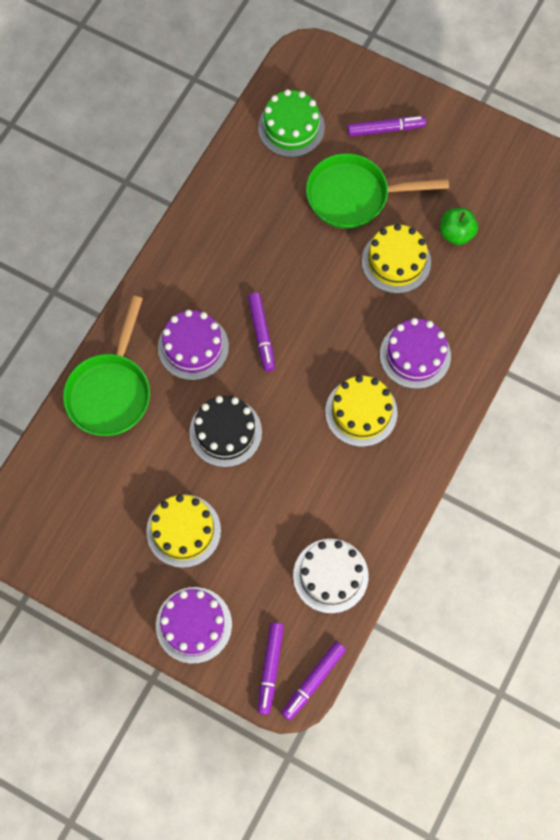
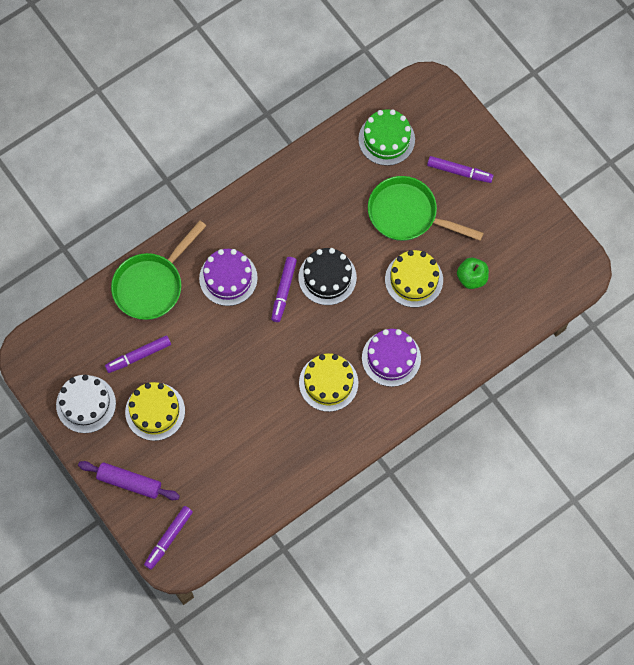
camera: 25 degrees right, 0 degrees up
purple cake [156,587,232,664] -> purple rolling pin [78,461,180,500]
black cake [189,396,262,467] -> black cake moved to [298,248,357,305]
purple marker [281,641,346,720] -> purple marker moved to [105,335,171,373]
white cake [293,539,369,614] -> white cake moved to [56,374,116,433]

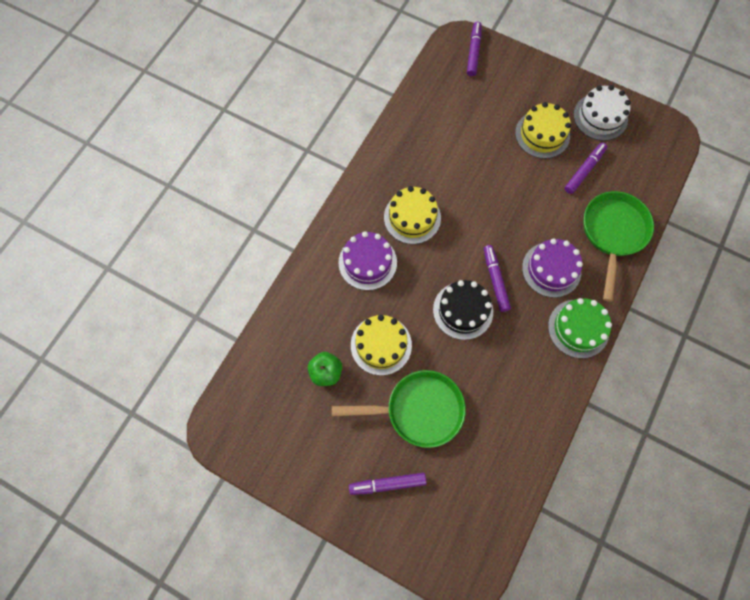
camera: 155 degrees right, 0 degrees up
purple rolling pin [78,461,180,500] -> none
green cake [358,109,415,166] -> green cake moved to [548,298,612,358]

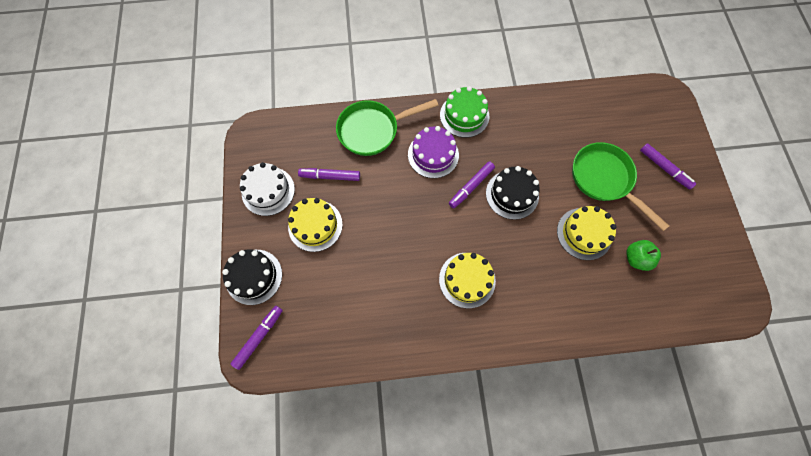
camera: 125 degrees left, 0 degrees up
purple cake [338,231,397,290] -> none
purple marker [467,22,482,76] -> purple marker turned 150 degrees clockwise [231,306,283,370]
none -> black cake [222,249,282,305]

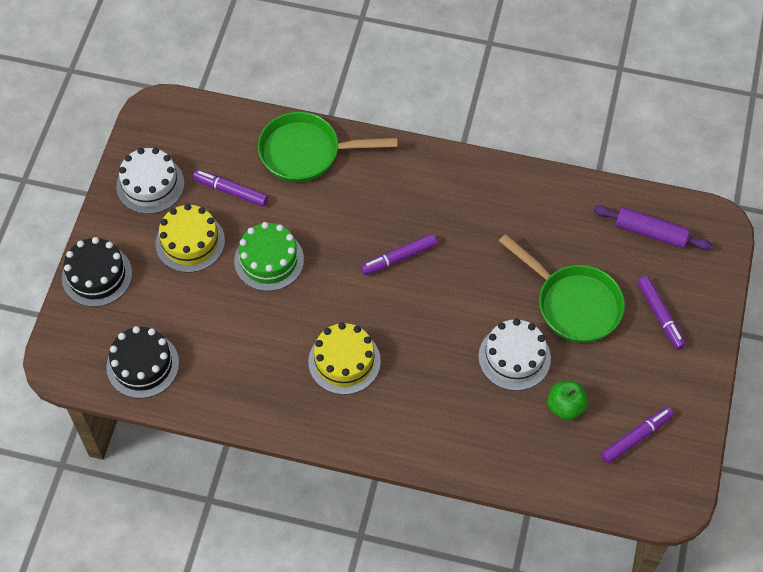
camera: 20 degrees right, 10 degrees down
purple marker [231,306,283,370] -> purple marker moved to [601,407,674,464]
purple cake [408,126,459,178] -> none
green cake [440,86,489,138] -> green cake moved to [234,222,304,291]
black cake [486,166,540,220] -> black cake moved to [106,326,179,398]
yellow cake [557,206,617,260] -> white cake [479,319,551,391]
green pan [572,142,669,231] -> green pan turned 150 degrees clockwise [499,234,625,343]
none -> purple rolling pin [594,205,712,250]

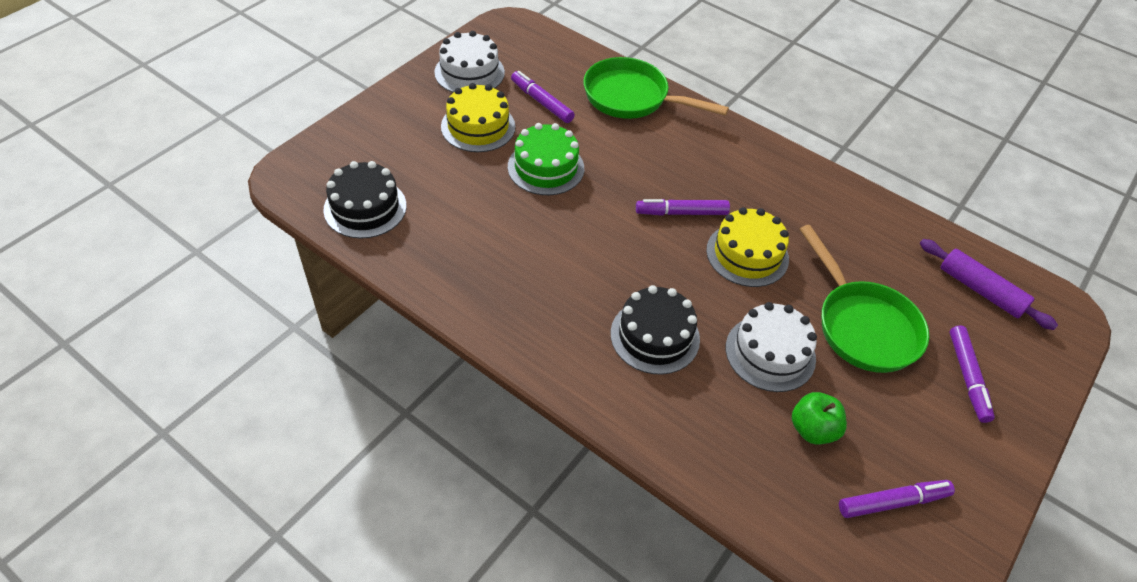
camera: 20 degrees right, 10 degrees down
black cake [62,237,132,307] -> black cake moved to [611,285,700,374]
yellow cake [308,322,381,395] -> yellow cake moved to [706,207,789,287]

